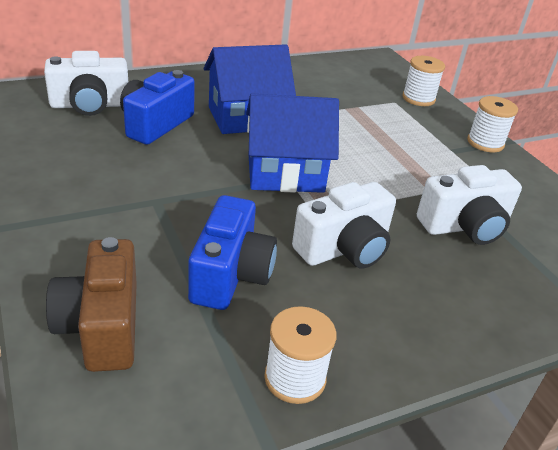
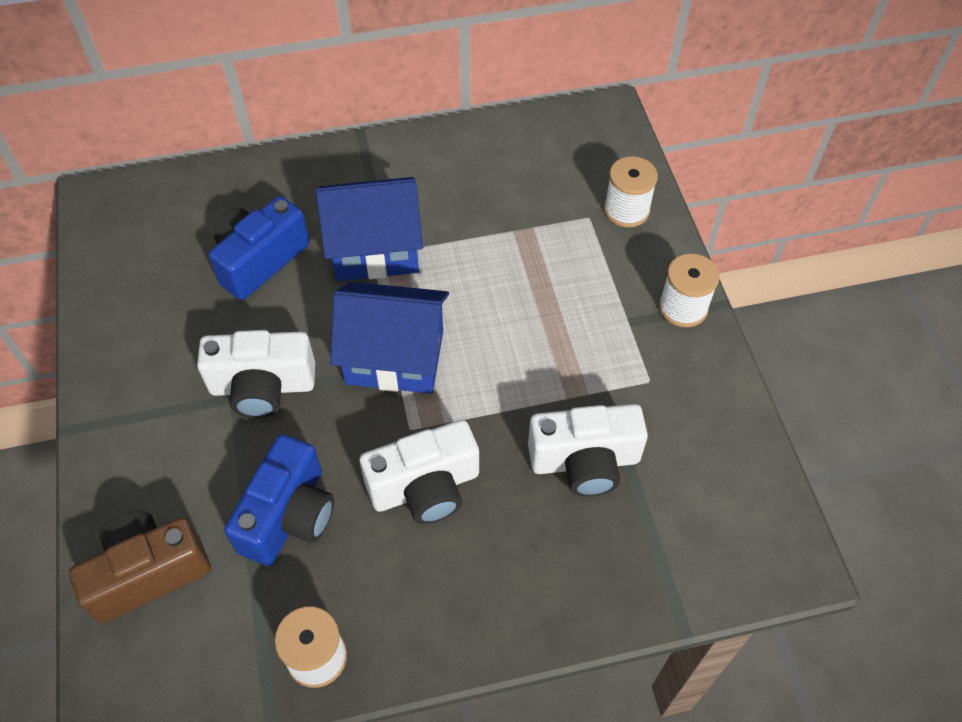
camera: 15 degrees right, 20 degrees up
white camera [44,51,128,116] -> white camera moved to [197,330,315,418]
brown camera [46,237,137,372] -> brown camera turned 60 degrees clockwise [69,511,211,624]

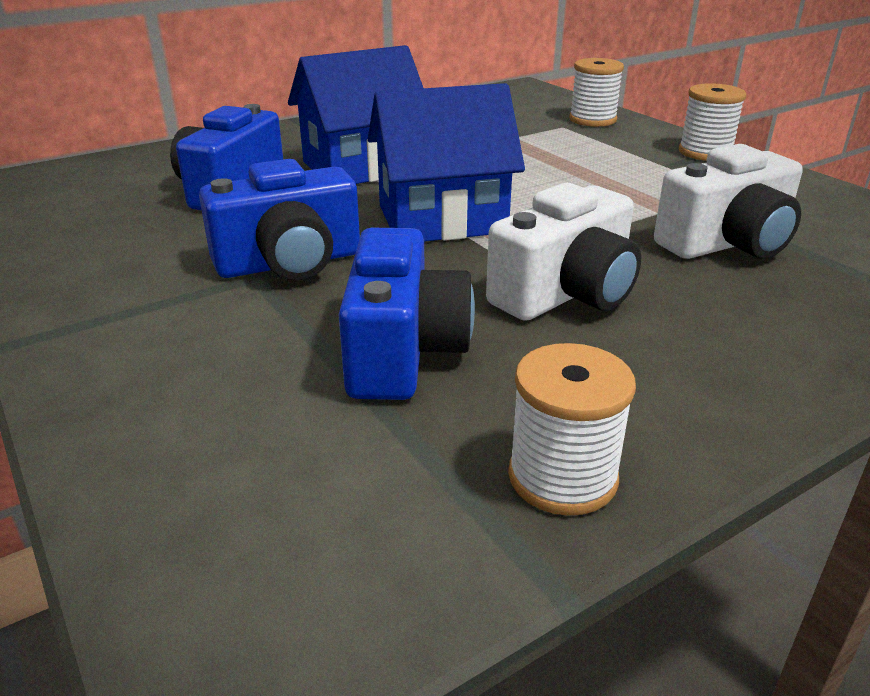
camera: 20 degrees left, 25 degrees down
brown camera [69,511,211,624] -> none
white camera [197,330,315,418] -> blue camera [199,159,360,281]

